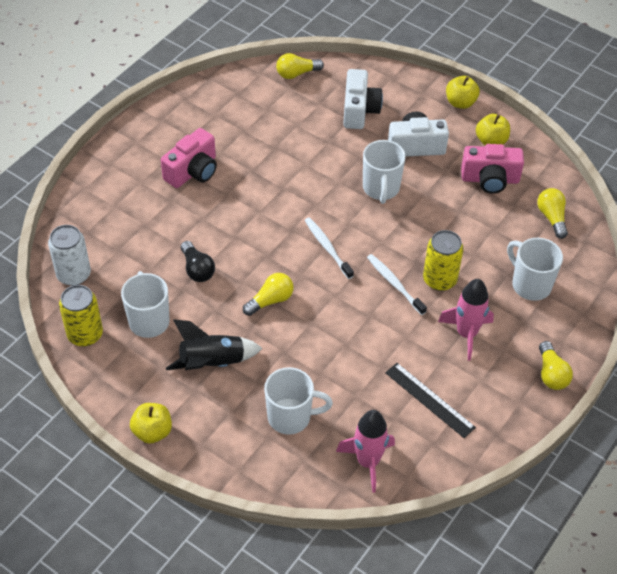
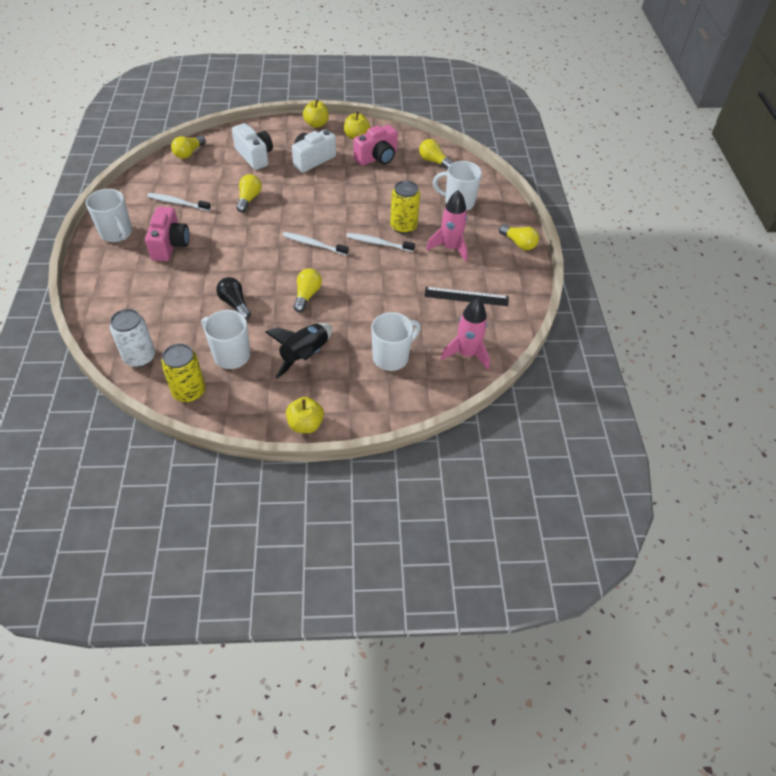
camera: 40 degrees left, 0 degrees up
black light bulb [181,241,215,282] -> black light bulb turned 150 degrees counterclockwise [216,277,251,319]
white mug [363,140,406,204] -> white mug moved to [86,189,132,242]
none -> white toothbrush [147,193,211,211]
none -> yellow light bulb [236,174,262,212]

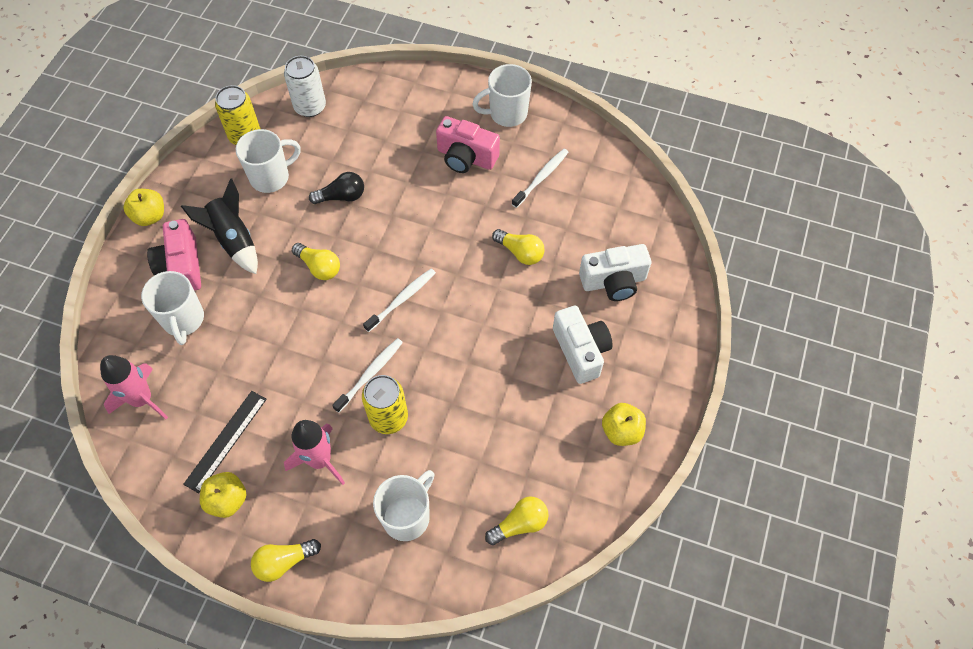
camera: 115 degrees right, 10 degrees up
yellow light bulb [171,135,206,159] -> none
yellow apple [303,99,329,128] -> yellow apple moved to [200,472,246,518]
pink camera [353,125,398,166] -> pink camera moved to [147,219,201,291]

